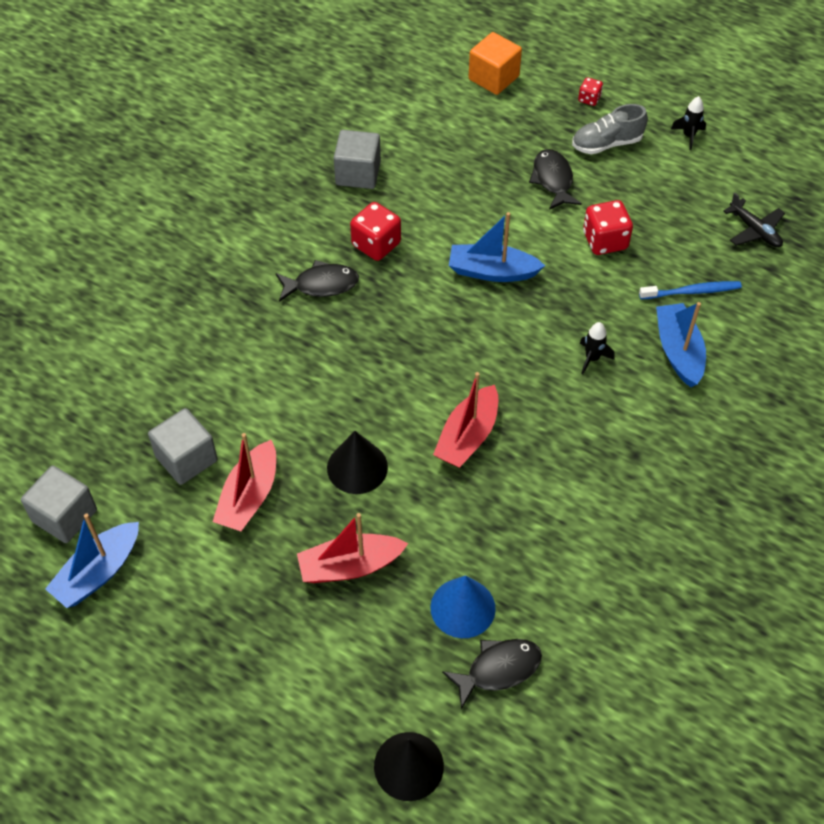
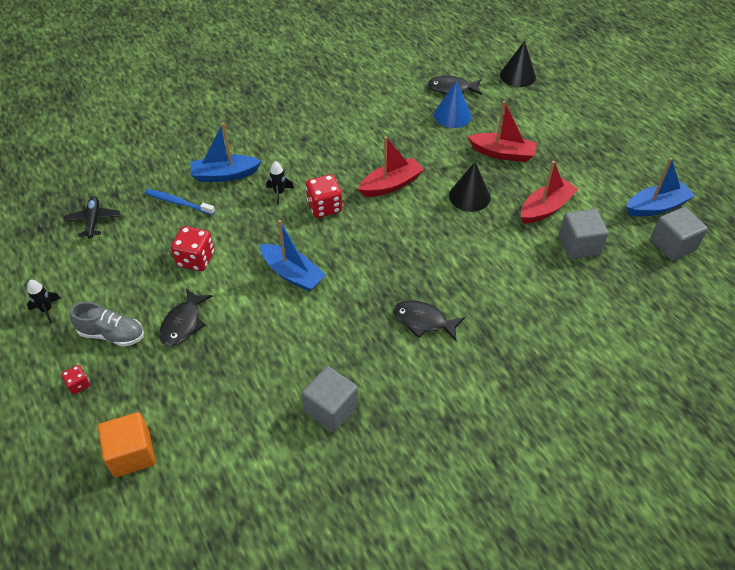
camera: 150 degrees left, 5 degrees down
red dice [350,202,401,261] -> red dice moved to [306,174,343,218]
blue boat [656,302,706,387] -> blue boat turned 60 degrees clockwise [190,123,261,182]

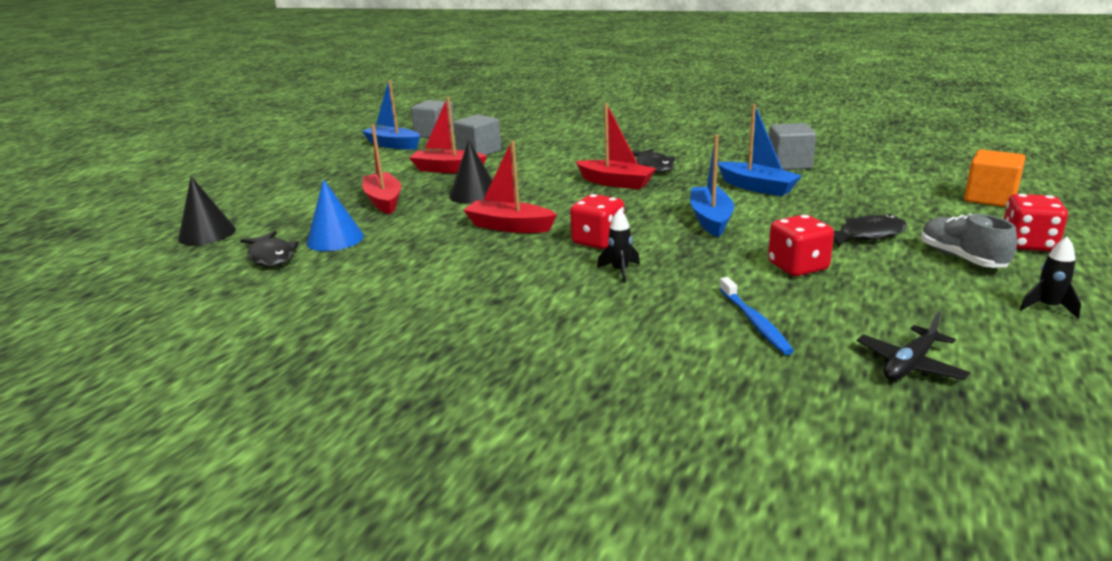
camera: 125 degrees left, 25 degrees down
red dice [61,365,90,395] -> red dice [1004,194,1068,252], size x1.84
blue boat [190,123,261,182] -> blue boat moved to [717,104,802,196]
none -> red boat [575,103,656,189]

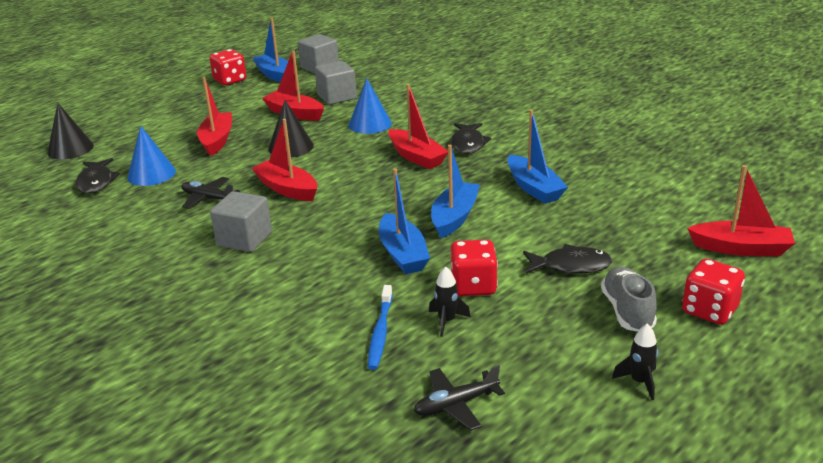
camera: 20 degrees right, 5 degrees up
red dice [570,194,624,249] -> red dice moved to [209,49,246,85]
black rocket [597,209,640,283] -> black rocket moved to [429,266,471,337]
grey cube [769,123,816,170] -> grey cube moved to [210,191,272,252]
orange cube [964,149,1026,207] -> red boat [687,165,795,256]
none -> black plane [181,177,240,209]
none -> blue cone [349,78,392,134]
none -> blue boat [379,168,430,274]

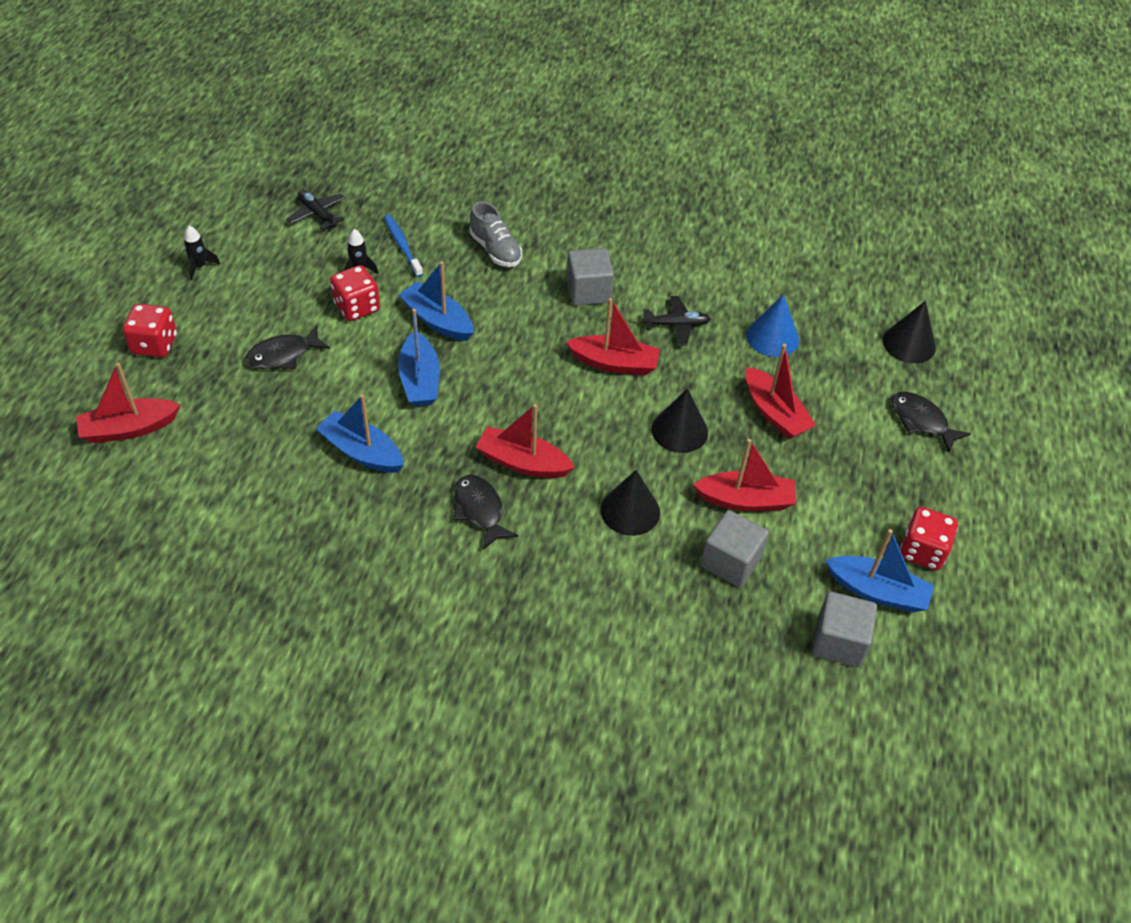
camera: 145 degrees right, 20 degrees up
black fish [76,158,120,193] -> black fish moved to [891,392,971,453]
blue cone [349,78,392,134] -> black cone [601,470,660,536]
black plane [414,365,505,431] -> black plane turned 75 degrees counterclockwise [287,190,345,230]
grey shoe [601,266,657,332] -> grey shoe moved to [470,201,522,267]

